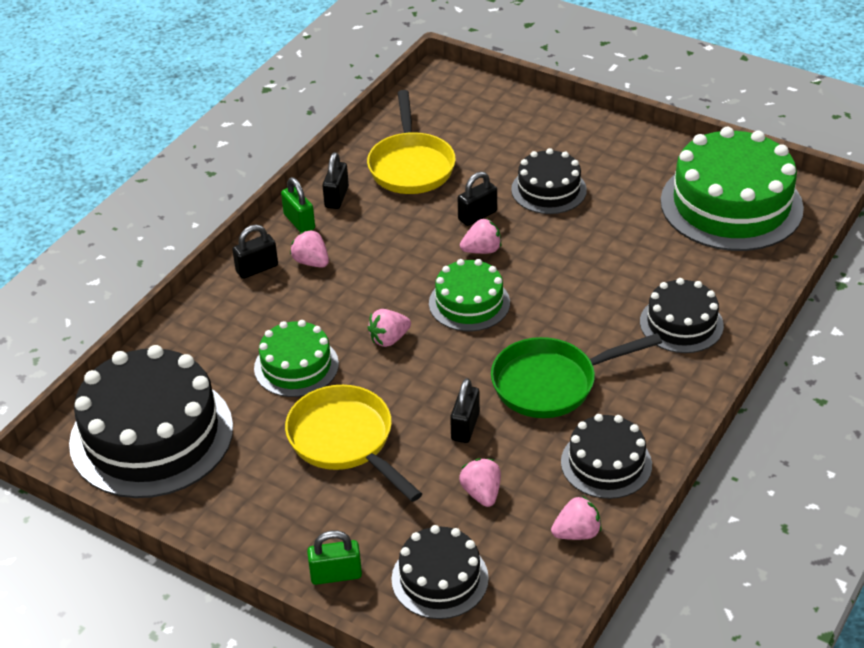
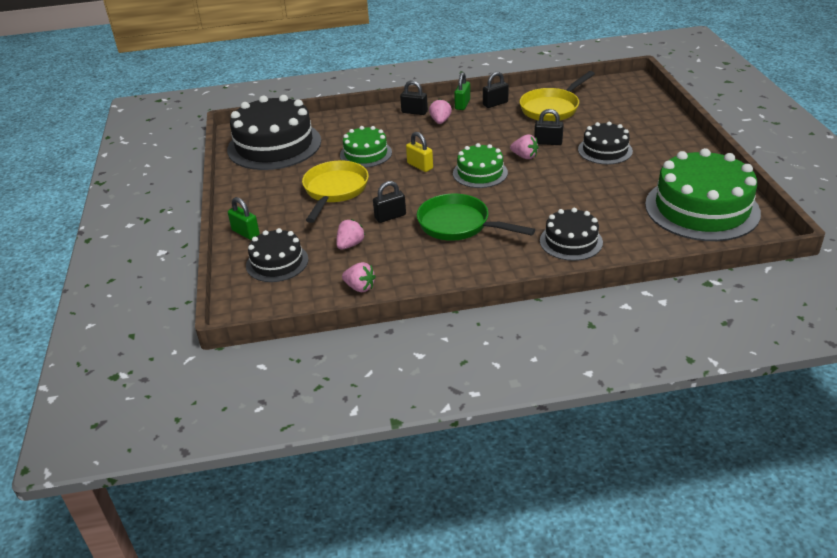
camera: 50 degrees right, 5 degrees down
pink strawberry [368,309,411,347] -> yellow padlock [406,132,433,172]
black cake [561,414,652,499] -> none

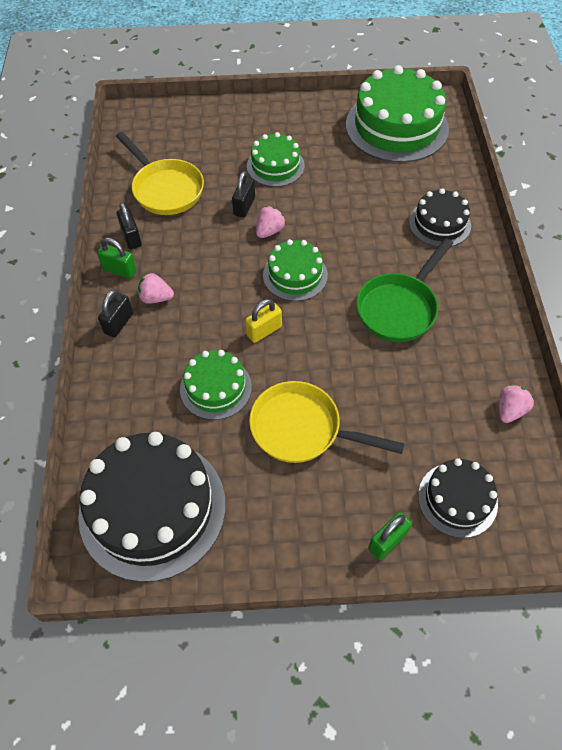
camera: 85 degrees left, 20 degrees up
pink strawberry [336,219,365,250] -> none
black padlock [373,181,406,223] -> none
black cake [578,122,633,165] -> green cake [247,132,305,187]

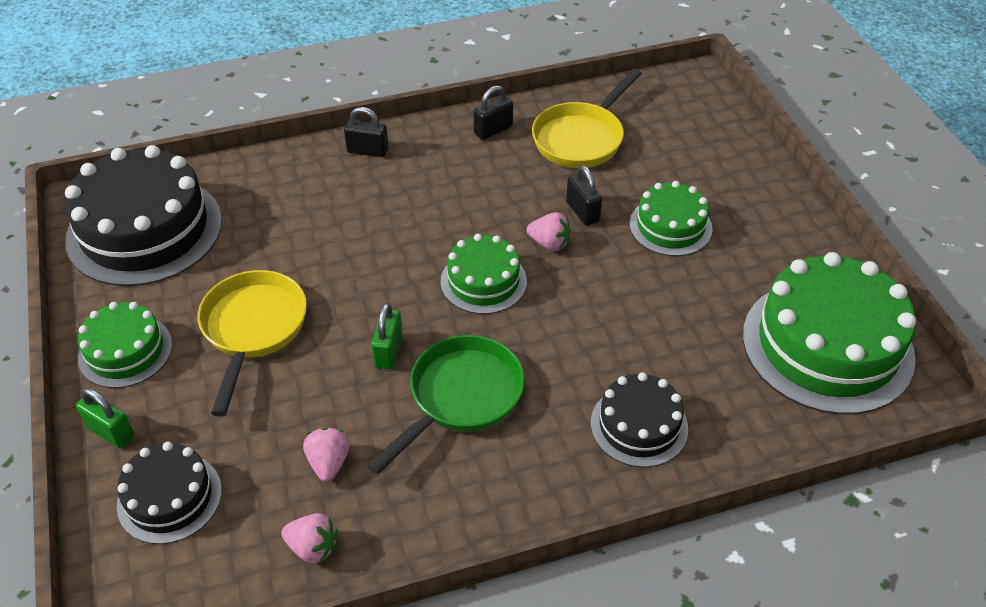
camera: 75 degrees right, 10 degrees down
green padlock [97,238,137,279] -> green padlock moved to [371,303,403,369]
pink strawberry [138,273,174,304] -> pink strawberry moved to [303,428,350,482]
green cake [180,350,252,420] -> green cake moved to [78,302,172,388]
black padlock [232,171,255,218] -> black padlock turned 60 degrees clockwise [566,165,602,226]
yellow padlock [245,299,282,343] -> none
green pan [357,238,453,342] -> green pan turned 105 degrees clockwise [366,335,525,475]

